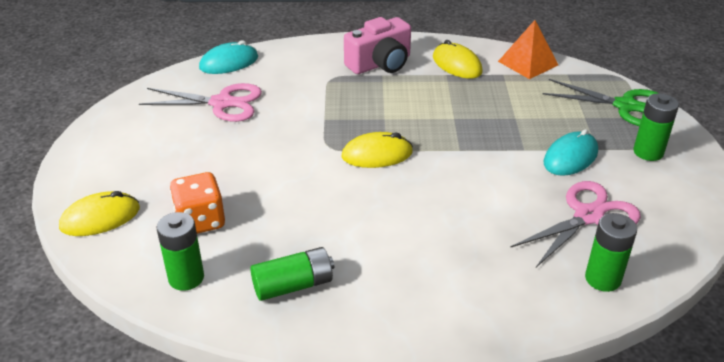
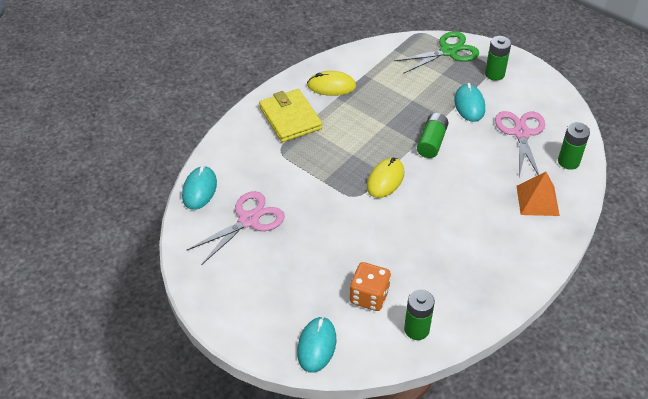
camera: 50 degrees left, 10 degrees up
yellow mouse [59,191,140,236] -> turquoise mouse [297,316,336,373]
green battery [250,247,334,301] -> green battery moved to [417,113,448,158]
pink camera [344,17,411,74] -> yellow wallet [259,89,322,142]
orange pyramid [498,20,558,79] -> orange pyramid moved to [517,172,560,216]

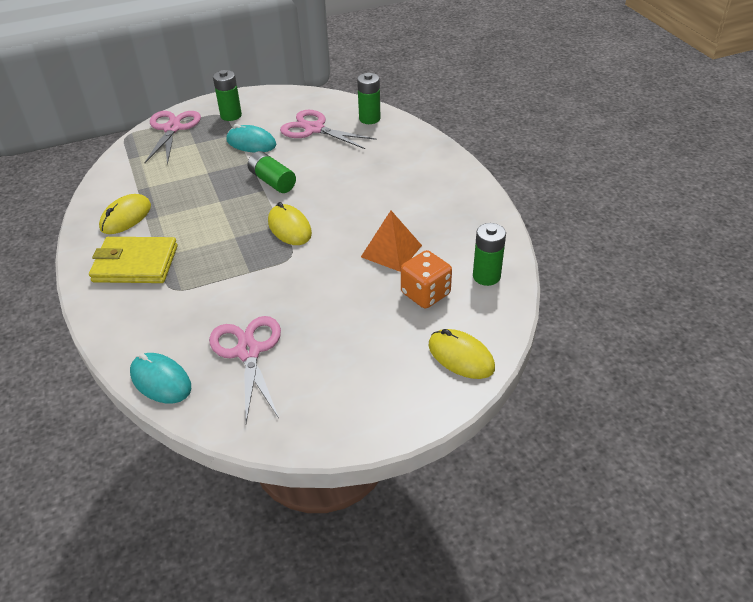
camera: 60 degrees left, 5 degrees down
turquoise mouse [297,316,336,373] -> yellow mouse [428,329,495,379]
green scissors [394,31,479,74] -> pink scissors [145,111,201,165]
orange pyramid [517,172,560,216] -> orange pyramid moved to [361,211,422,272]

